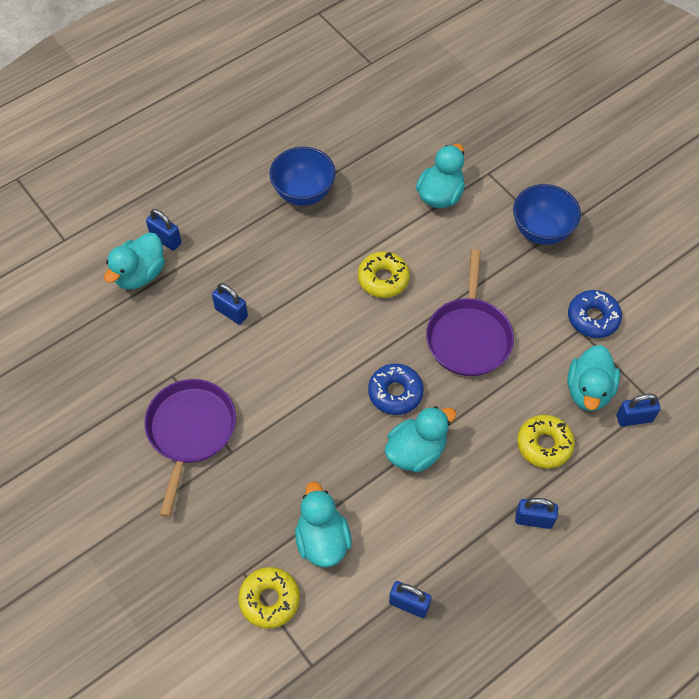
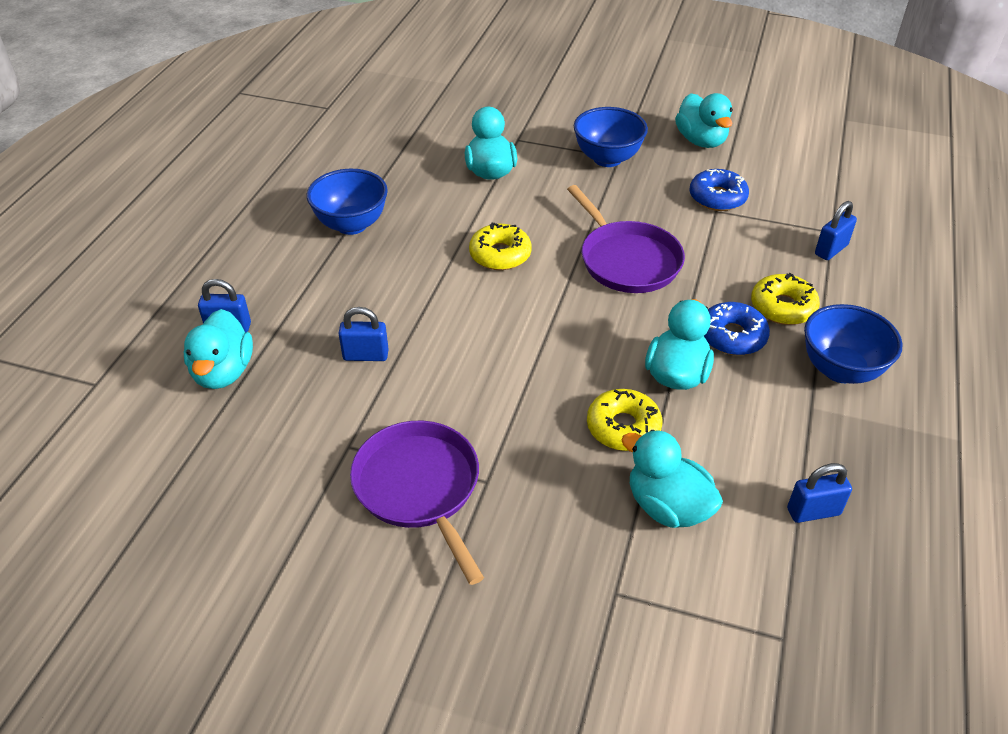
camera: 35 degrees left, 15 degrees down
yellow donut [238,567,300,629] -> yellow donut moved to [587,389,662,451]
blue donut [368,364,424,415] -> blue donut moved to [704,302,770,355]
blue padlock [515,498,558,529] -> blue bowl [804,304,903,384]
turquoise duck [567,345,620,411] -> turquoise duck moved to [675,93,733,148]

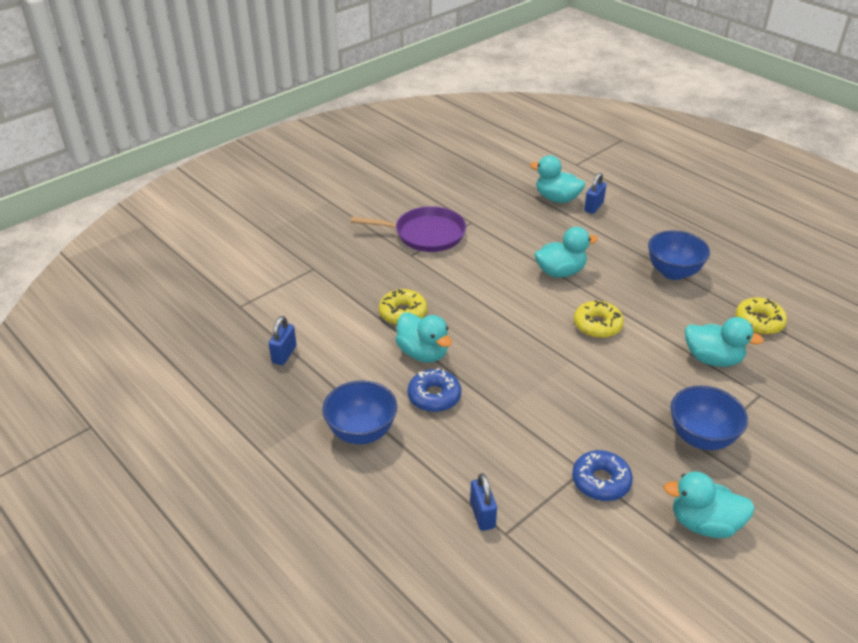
camera: 120 degrees right, 5 degrees down
blue padlock [338,307,389,361] -> none
purple pan [567,185,685,293] -> none
turquoise duck [621,430,723,528] -> turquoise duck moved to [534,227,598,278]
yellow donut [751,273,820,325] -> yellow donut moved to [735,298,787,335]

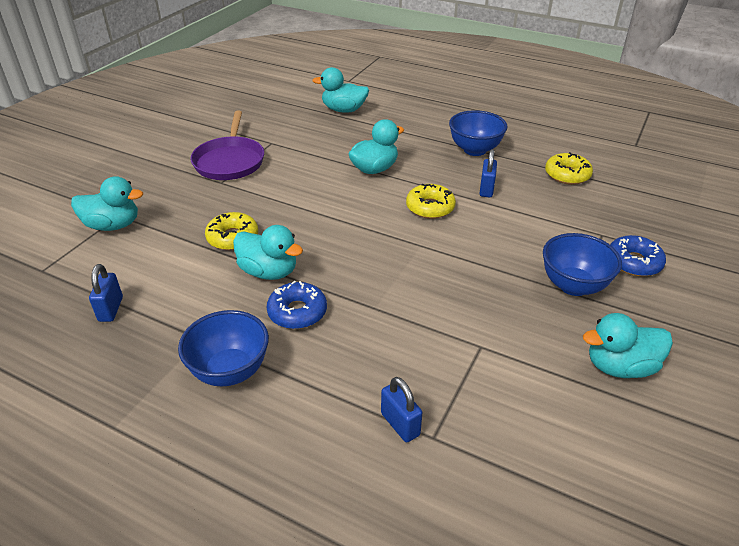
camera: 20 degrees left, 0 degrees up
purple pan [351,206,466,252] -> purple pan turned 105 degrees clockwise [190,111,264,180]
blue donut [572,450,633,501] -> blue donut moved to [610,235,666,276]
blue padlock [584,173,606,214] -> blue padlock moved to [479,149,497,197]
turquoise duck [685,317,764,367] -> turquoise duck moved to [71,176,143,231]

